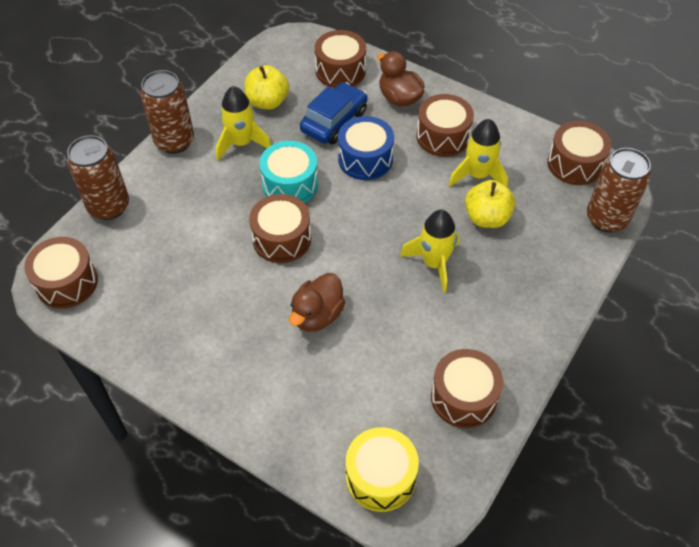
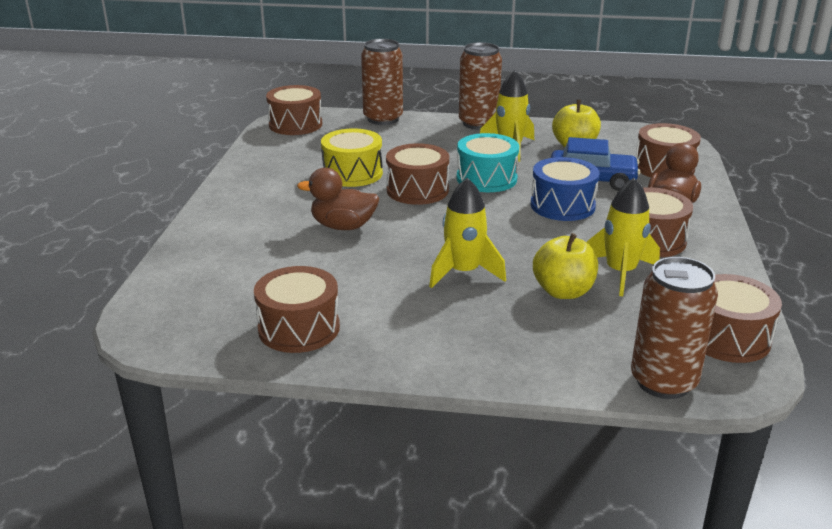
camera: 65 degrees right, 25 degrees down
yellow drum [346,427,419,512] -> yellow drum moved to [321,128,383,187]

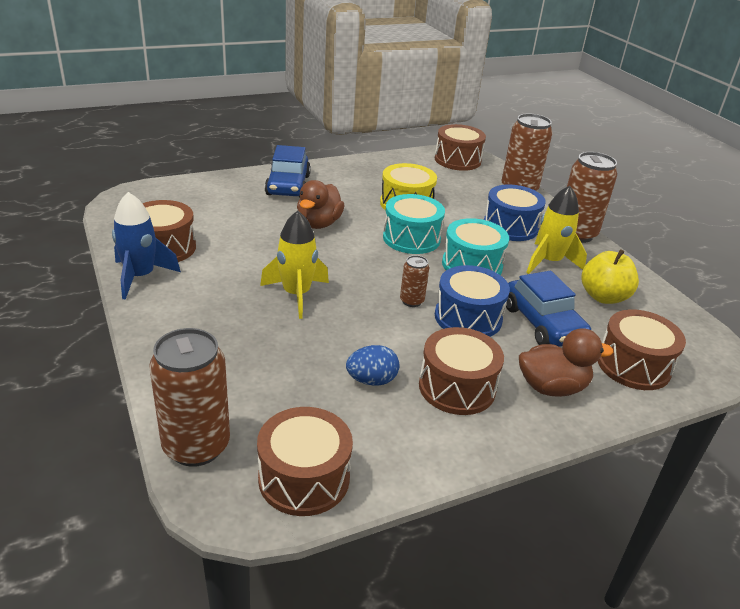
camera: 55 degrees right, 5 degrees up
brown duck [297,168,379,230] -> brown duck turned 135 degrees counterclockwise [297,180,345,229]
brown drum [386,143,449,205] -> turquoise drum [383,194,445,254]
yellow apple [533,233,598,299] -> none
yellow rocket [587,178,660,296] -> blue egg [346,345,399,386]
none -> blue rocket [112,192,181,300]
none -> blue car [265,145,311,197]
none -> brown can [400,255,429,307]
none -> blue drum [484,184,546,241]

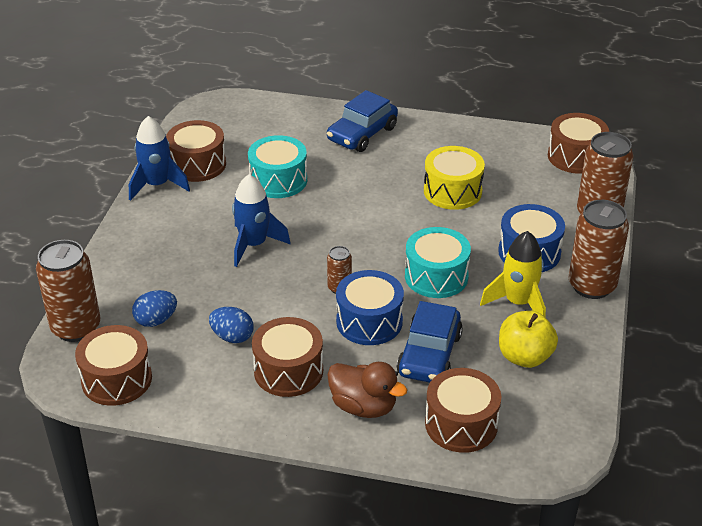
camera: 40 degrees right, 5 degrees up
yellow rocket [260,211,329,319] -> blue rocket [232,174,291,267]
brown duck [297,180,345,229] -> none
turquoise drum [383,194,445,254] -> turquoise drum moved to [248,135,307,198]
none -> blue egg [132,290,177,327]

